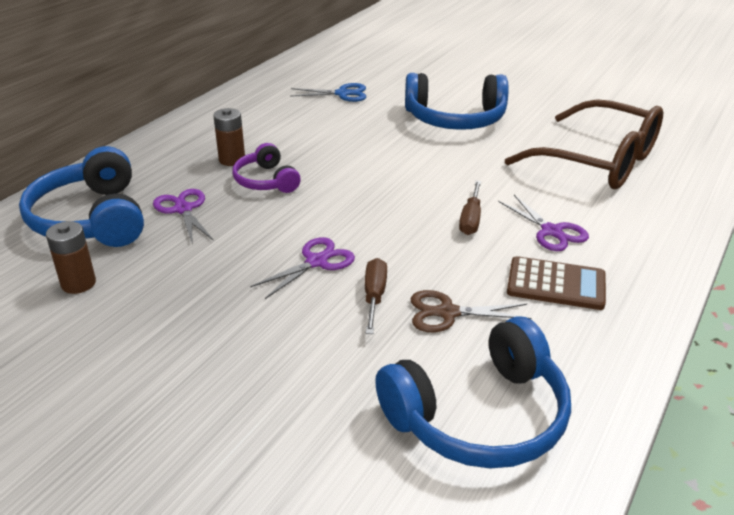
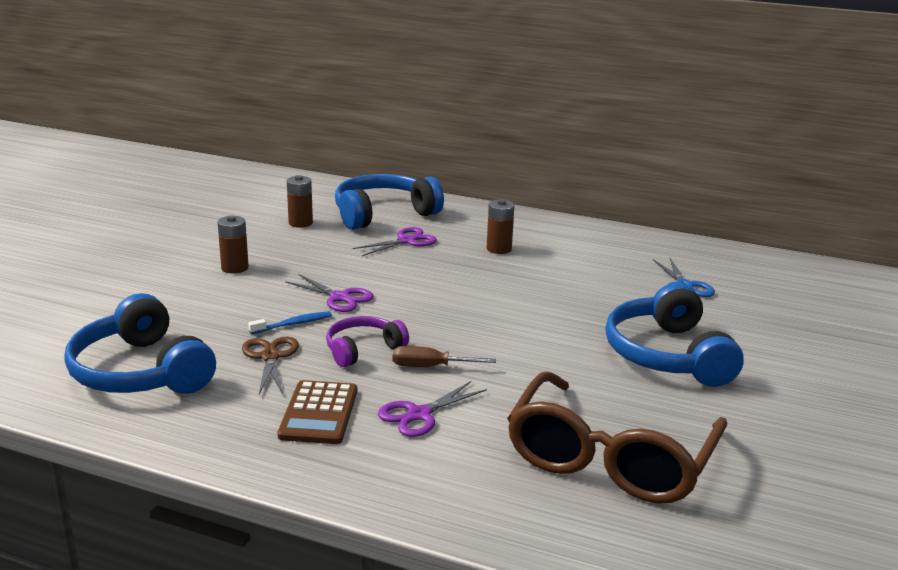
camera: 80 degrees right, 10 degrees down
purple headphones [232,143,301,193] -> purple headphones moved to [326,316,409,367]
brown screwdriver [365,258,387,334] -> blue toothbrush [248,311,332,334]
none -> brown battery [217,215,249,273]

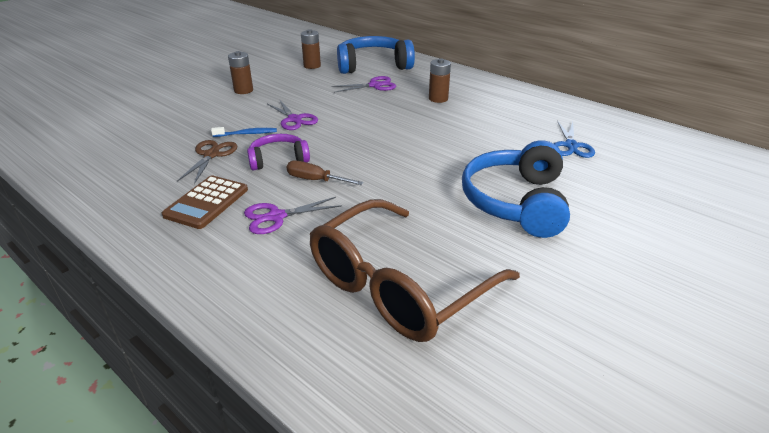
camera: 20 degrees right, 10 degrees up
blue headphones [64,293,216,394] -> none

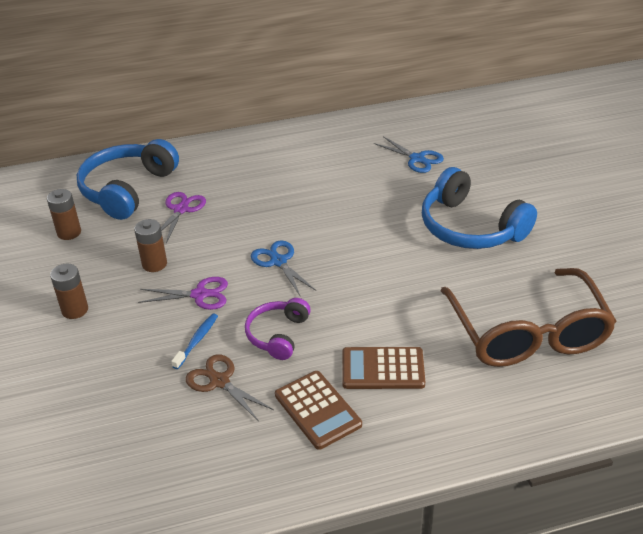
camera: 55 degrees left, 5 degrees up
purple scissors [244,197,342,234] -> brown calculator [342,347,425,389]
brown screwdriver [287,160,364,185] -> none
brown battery [429,58,451,103] -> brown battery moved to [134,219,167,272]
none -> blue scissors [251,240,316,295]

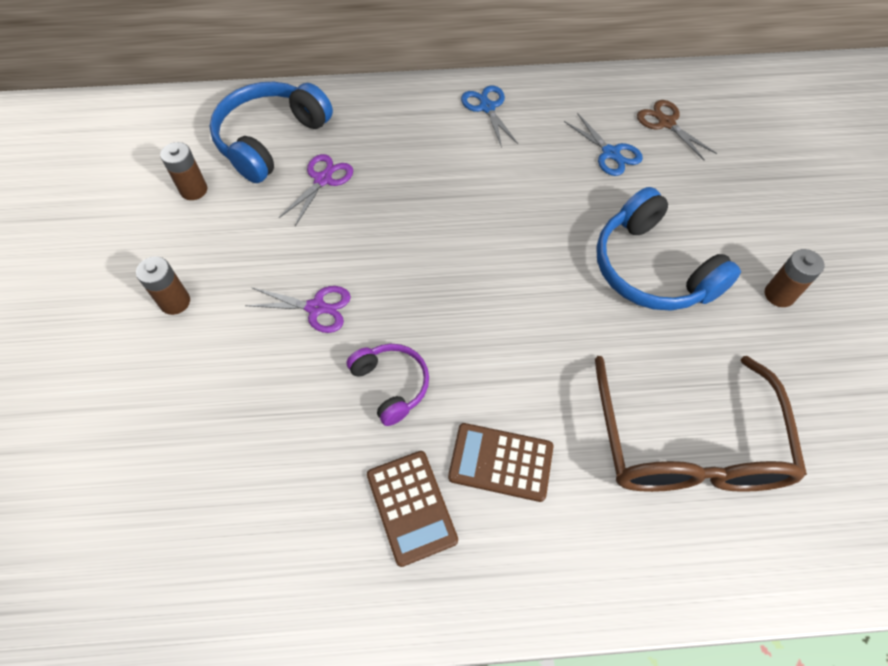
camera: 10 degrees right, 20 degrees up
brown battery [134,219,167,272] -> brown battery moved to [765,249,825,307]
blue toothbrush [171,313,218,369] -> none
brown scissors [186,354,274,420] -> brown scissors moved to [637,100,717,161]
purple headphones [245,298,311,360] -> purple headphones turned 120 degrees clockwise [347,344,429,426]
blue scissors [251,240,316,295] -> blue scissors moved to [461,85,518,148]

